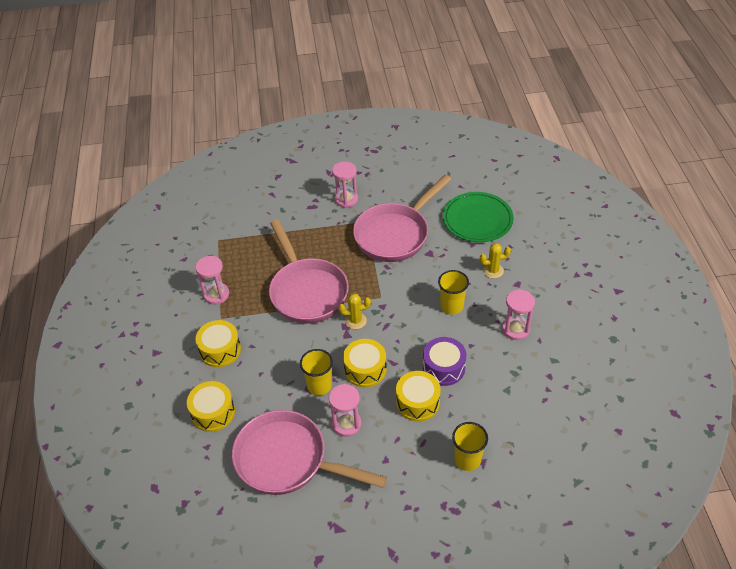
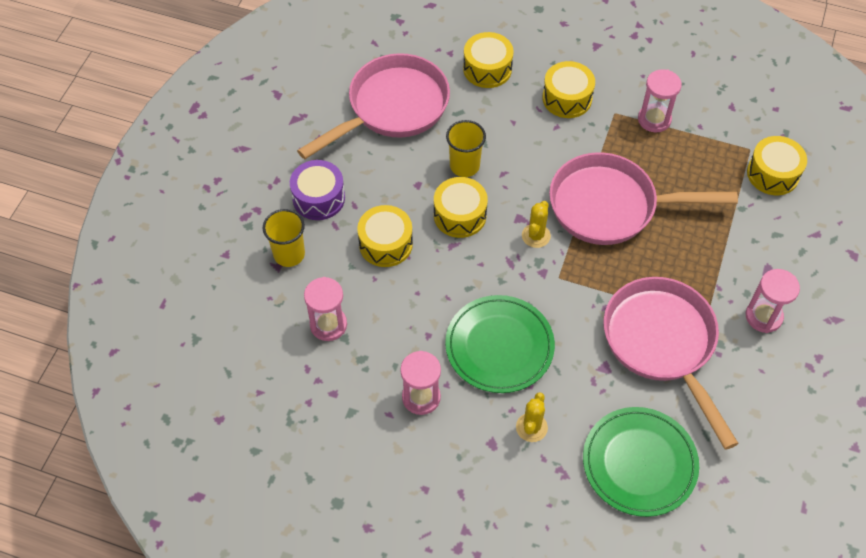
camera: 115 degrees right, 10 degrees up
pink hourglass [329,384,361,437] -> pink hourglass moved to [304,277,347,341]
purple drum [423,337,467,386] -> purple drum moved to [290,160,345,220]
yellow cup [438,270,469,315] -> green plate [445,295,555,393]
none -> yellow drum [747,136,807,195]

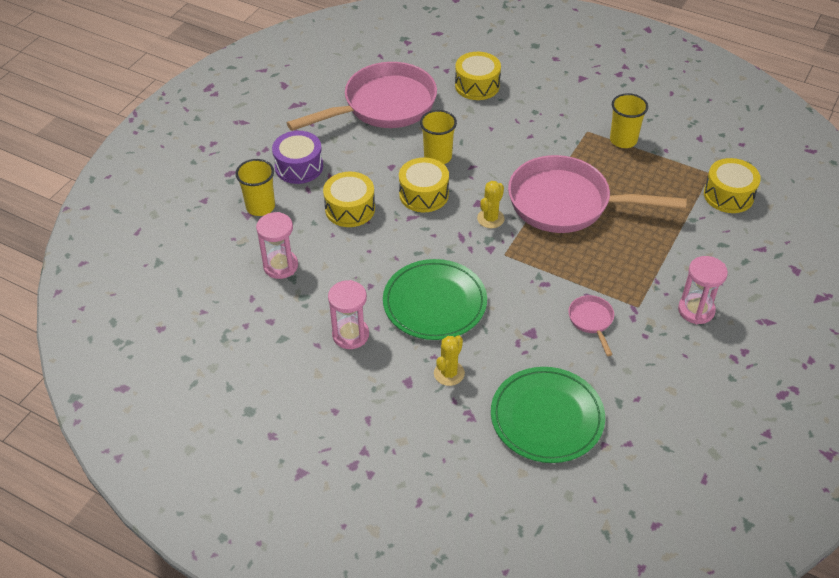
camera: 10 degrees right, 10 degrees down
yellow drum [543,61,595,118] -> none
pink pan [604,277,739,450] -> pink pan [568,295,614,356], size x0.41
pink hourglass [638,69,682,132] -> yellow cup [610,93,648,148]

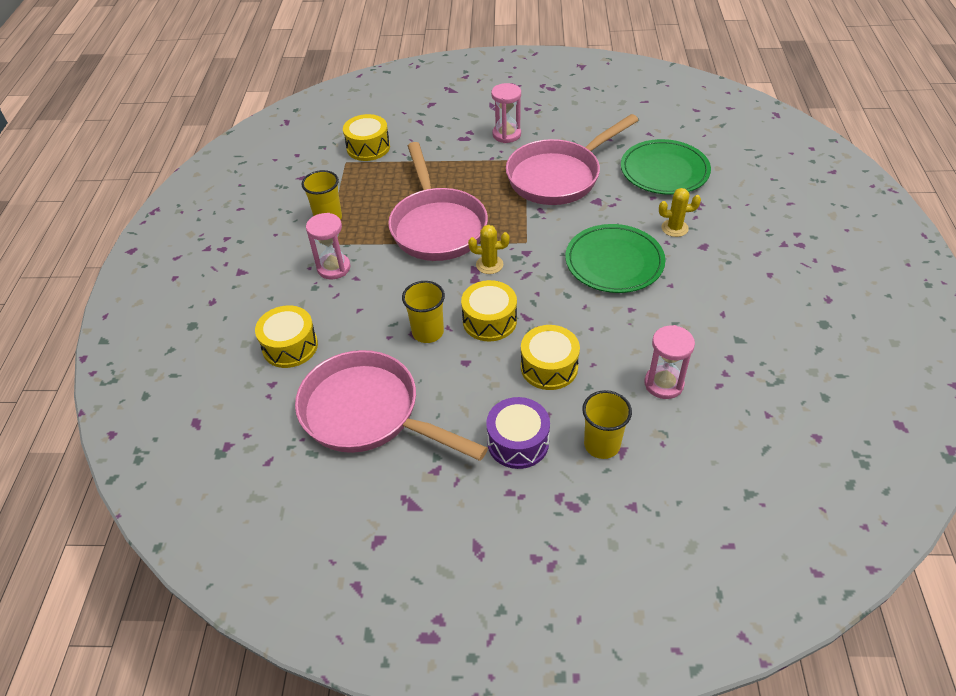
camera: 115 degrees left, 0 degrees up
pink hourglass [328,280,369,349] -> pink hourglass moved to [306,213,351,279]
pink pan [568,295,614,356] -> pink pan [506,114,638,205], size x2.42

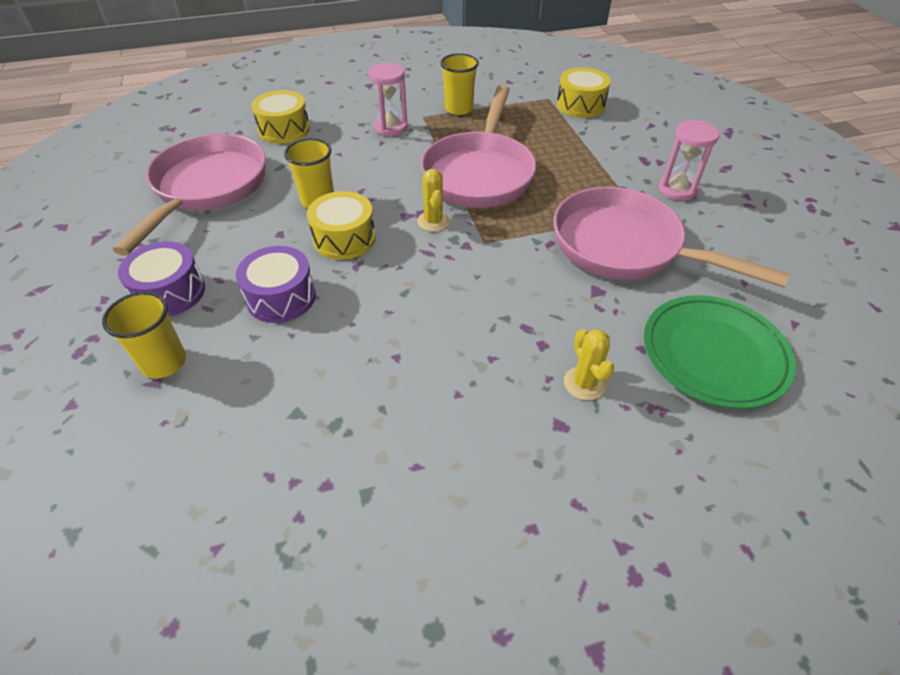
camera: 70 degrees right, 0 degrees up
pink pan [388,142,488,261] -> pink pan turned 45 degrees counterclockwise [421,85,536,208]
yellow drum [521,325,580,390] -> purple drum [236,246,316,323]
green plate [565,224,665,293] -> none
pink hourglass [644,325,695,399] -> none

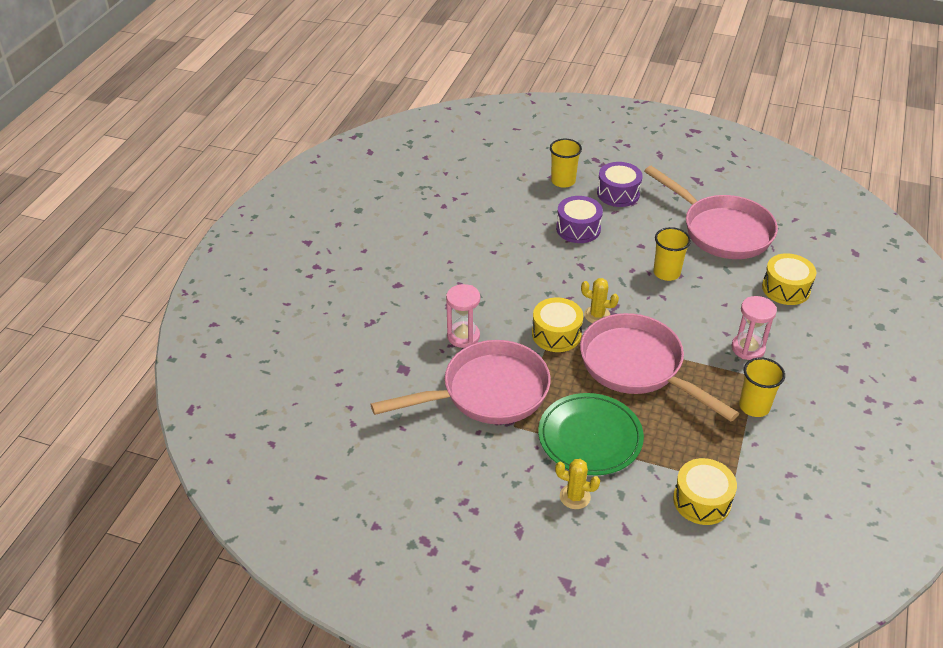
camera: 125 degrees right, 5 degrees down
yellow drum [307,191,376,260] -> yellow drum moved to [532,298,583,352]
yellow cactus [564,329,614,400] -> yellow cactus moved to [555,459,600,509]
green plate [644,295,796,409] -> green plate moved to [538,393,644,475]
pink hourglass [659,120,719,201] -> pink hourglass moved to [446,284,480,348]

